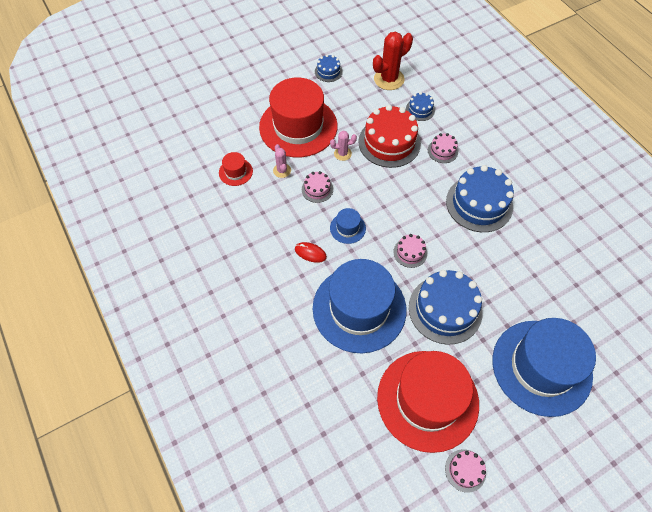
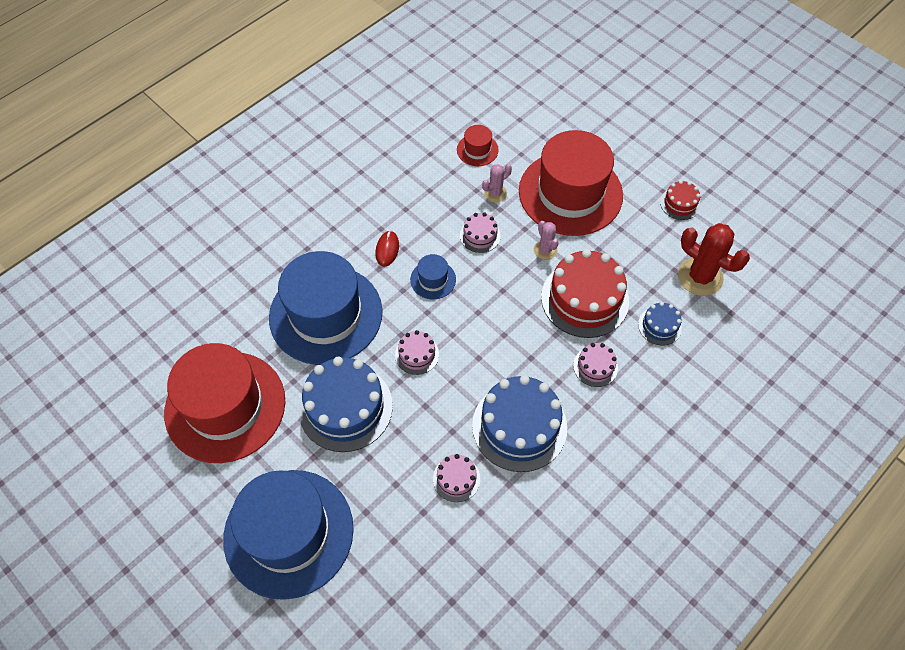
camera: 75 degrees right, 0 degrees up
blue cake [315,55,343,82] -> red cake [660,180,701,220]
pink cake [445,449,486,493] -> pink cake moved to [433,454,480,502]

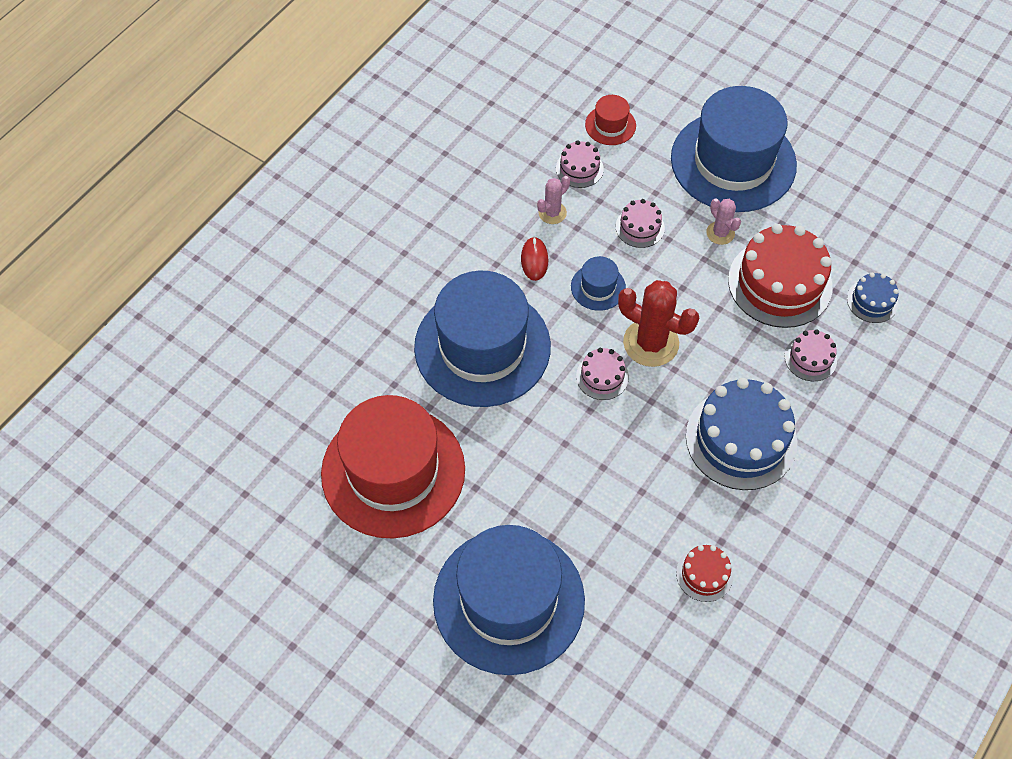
camera: 10 degrees left, 0 degrees up
blue cake [299,357,393,452] -> none
pink cake [433,454,480,502] -> pink cake moved to [556,140,604,188]
pink cactus [482,164,512,203] -> pink cactus moved to [537,176,570,224]
red hat [519,130,623,236] -> blue hat [671,86,797,212]
red cake [660,180,701,220] -> red cake moved to [676,545,733,602]
red cactus [678,223,750,296] -> red cactus moved to [618,280,699,367]

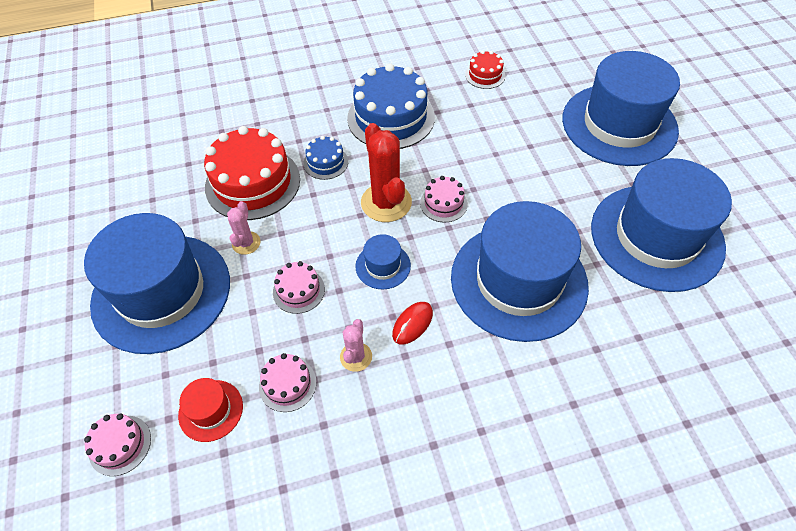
camera: 140 degrees left, 5 degrees down
red hat [321,395,465,538] -> blue hat [591,158,732,292]
pink cactus [537,176,570,224] -> pink cactus turned 75 degrees counterclockwise [340,319,372,372]
pink cake [785,329,837,381] -> pink cake moved to [84,414,151,476]
blue cake [847,272,899,323] -> blue cake moved to [304,136,348,180]

